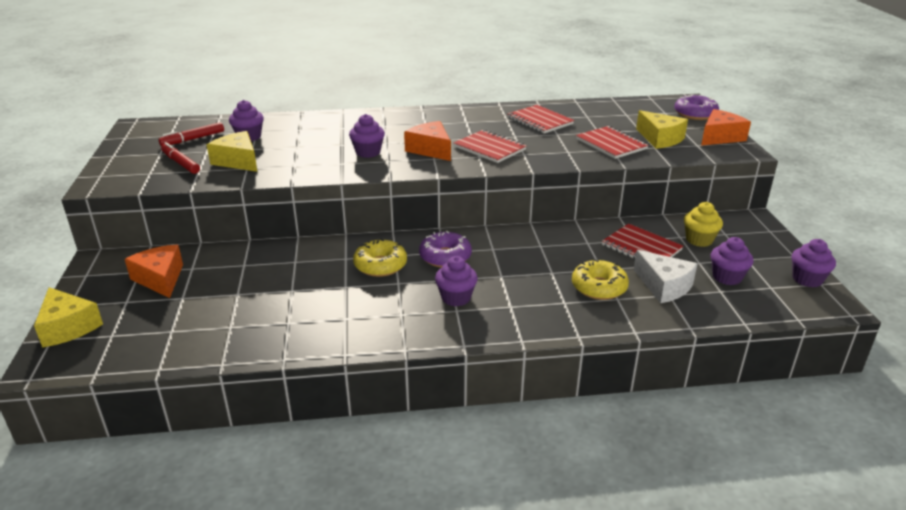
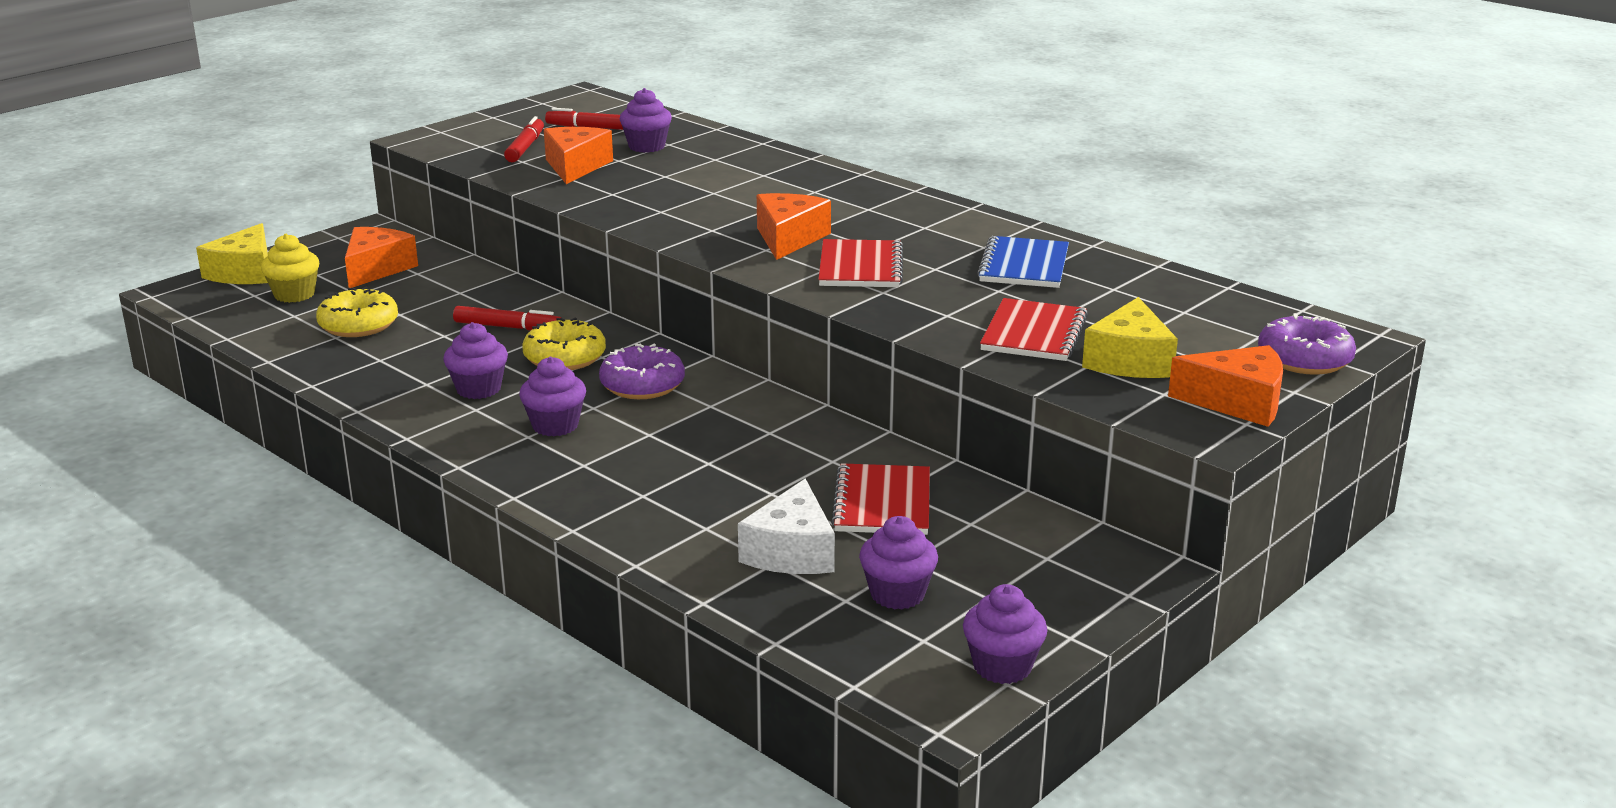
camera: 50 degrees right, 5 degrees down
yellow cheese [207,131,257,172] -> orange cheese [544,127,613,184]
purple cupcake [349,114,385,158] -> purple cupcake moved to [443,322,508,399]
red notebook [508,105,574,134] -> blue notebook [977,236,1069,288]
yellow donut [572,259,629,300] -> yellow donut moved to [316,287,398,337]
yellow cupcake [684,202,723,247] -> yellow cupcake moved to [261,234,319,303]
none -> red marker [453,306,561,331]

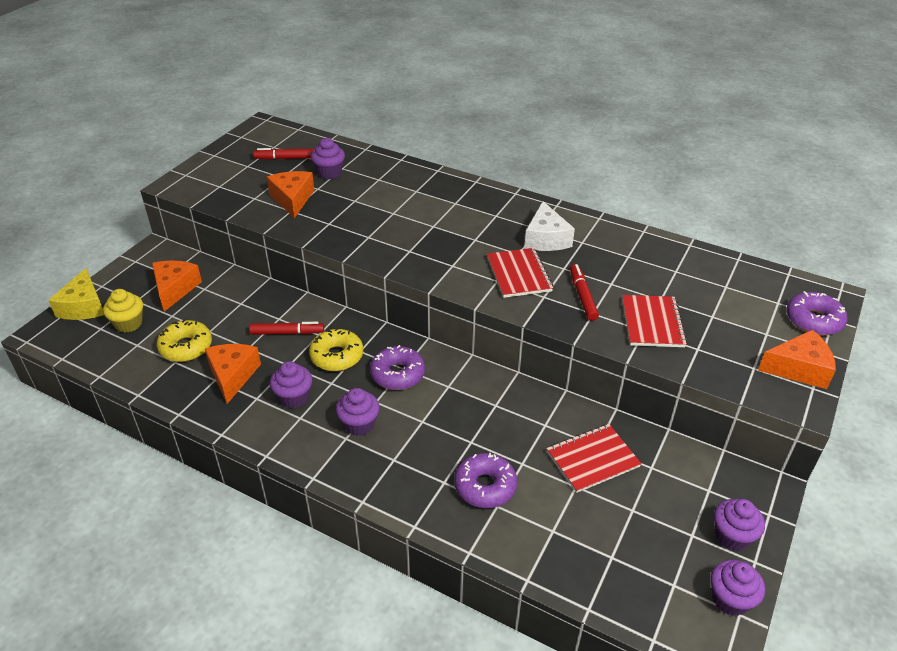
camera: 15 degrees left, 15 degrees up
red marker [504,116,544,162] -> red marker moved to [570,264,599,321]
white cheese [738,479,835,574] -> white cheese moved to [524,201,575,251]
orange cheese [757,193,831,260] -> orange cheese moved to [205,344,261,404]
red notebook [831,463,930,535] -> red notebook turned 75 degrees clockwise [546,424,642,493]
purple cupcake [859,516,938,610] -> purple cupcake moved to [714,499,765,551]
blue notebook [977,236,1069,288] -> none
yellow cheese [1082,297,1178,378] -> none
none -> purple donut [454,453,517,508]

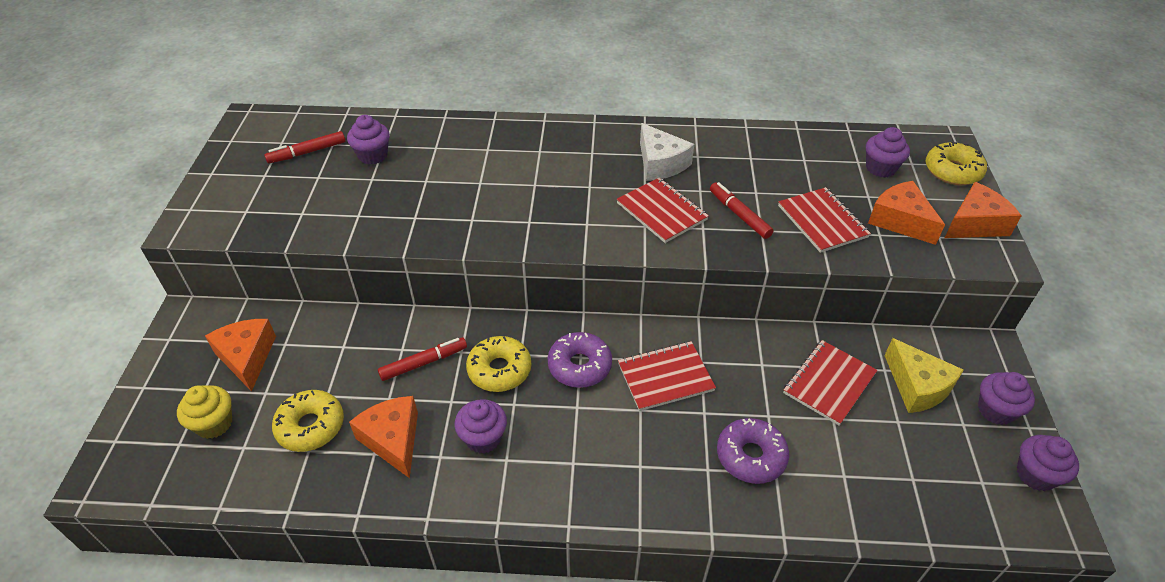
camera: 25 degrees left, 5 degrees up
yellow cheese [48,268,104,320] -> yellow cheese moved to [884,338,964,413]
orange cheese [267,171,314,218] -> orange cheese moved to [868,181,945,245]
purple cupcake [336,388,380,436] -> purple cupcake moved to [866,127,910,178]
purple donut [787,291,848,336] -> yellow donut [926,142,987,186]
none -> red notebook [618,341,716,411]

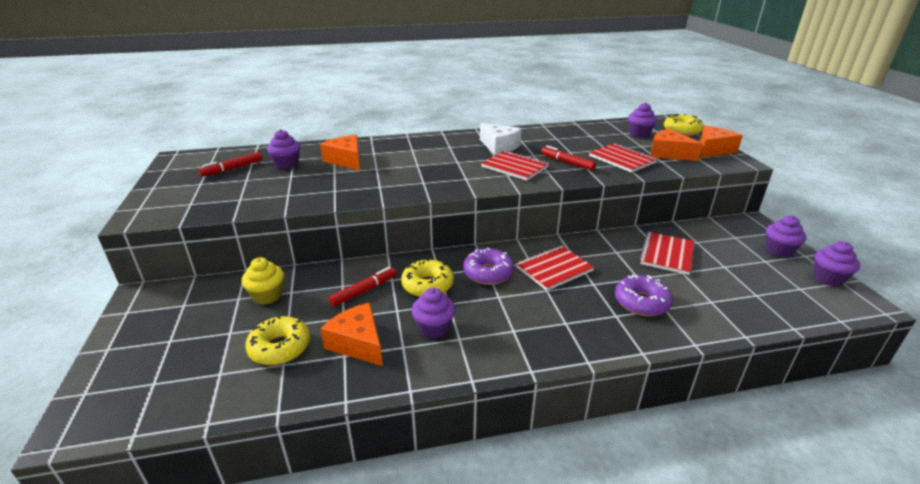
camera: 15 degrees left, 15 degrees down
yellow cupcake [177,385,232,439] -> yellow cupcake moved to [242,257,284,305]
orange cheese [205,319,276,392] -> orange cheese moved to [320,135,360,170]
yellow cheese [884,338,964,413] -> none

